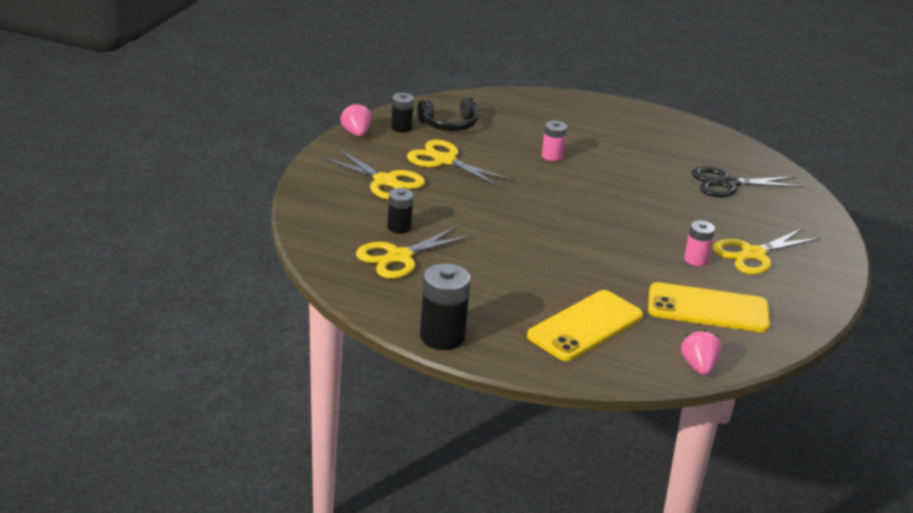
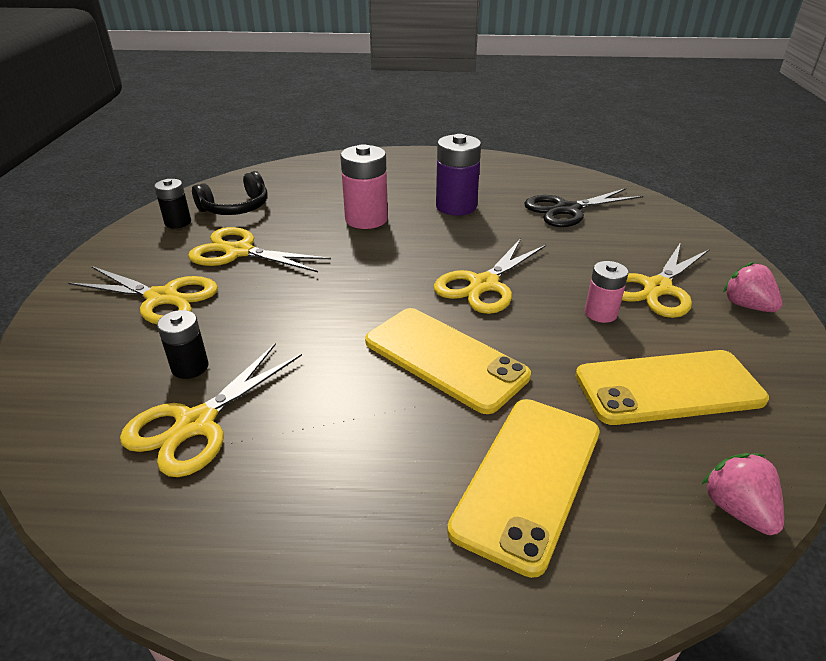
camera: 15 degrees left, 5 degrees up
pink strawberry [341,102,371,136] -> pink strawberry moved to [723,262,782,312]
black battery [420,263,471,350] -> none
pink battery [542,121,567,161] -> pink battery [340,144,388,229], size x1.67
none -> yellow phone [365,308,531,414]
none -> yellow scissors [434,239,546,314]
none -> purple battery [436,134,481,216]

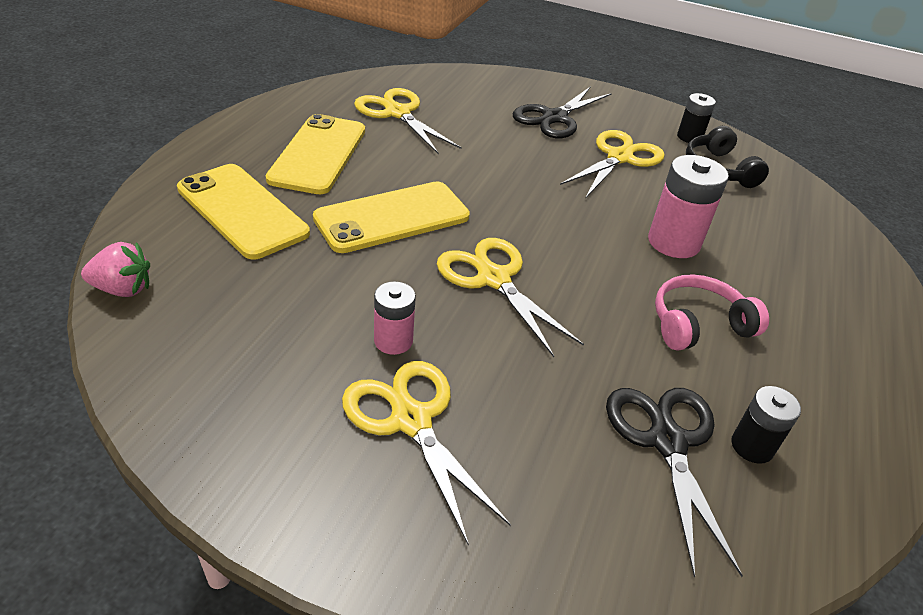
camera: 105 degrees right, 5 degrees up
yellow scissors [68,266,218,324] -> black scissors [513,86,612,138]
black battery [157,310,208,379] -> black battery moved to [731,386,801,464]
purple battery [436,134,481,216] -> pink headphones [655,274,769,351]
yellow phone [575,350,769,425] -> yellow phone moved to [265,114,365,194]
pink strawberry [723,262,782,312] -> none

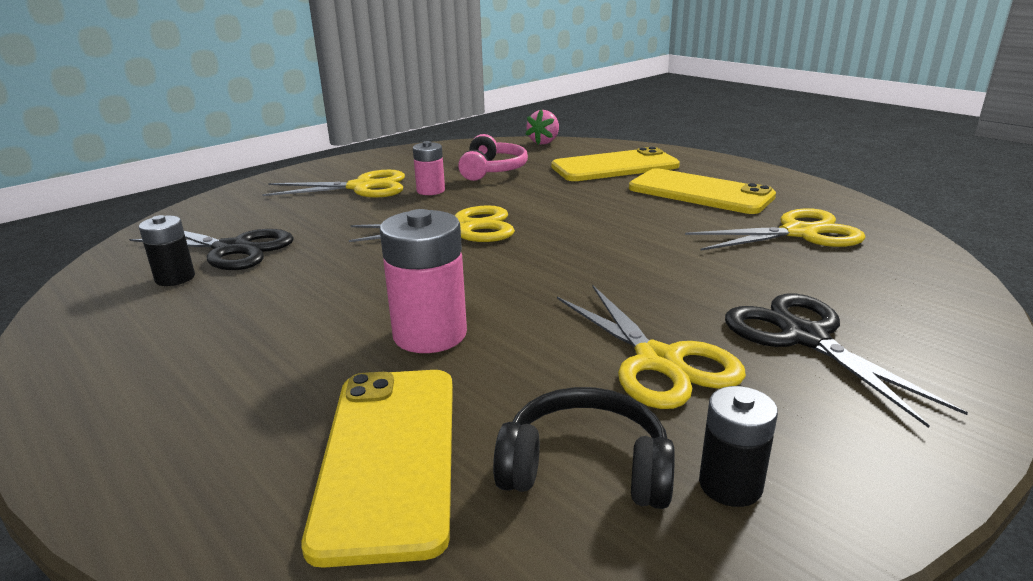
camera: 120 degrees right, 15 degrees down
yellow phone [313,182,470,253] -> yellow phone moved to [302,370,453,568]
pink headphones [655,274,769,351] -> pink headphones moved to [458,134,528,181]

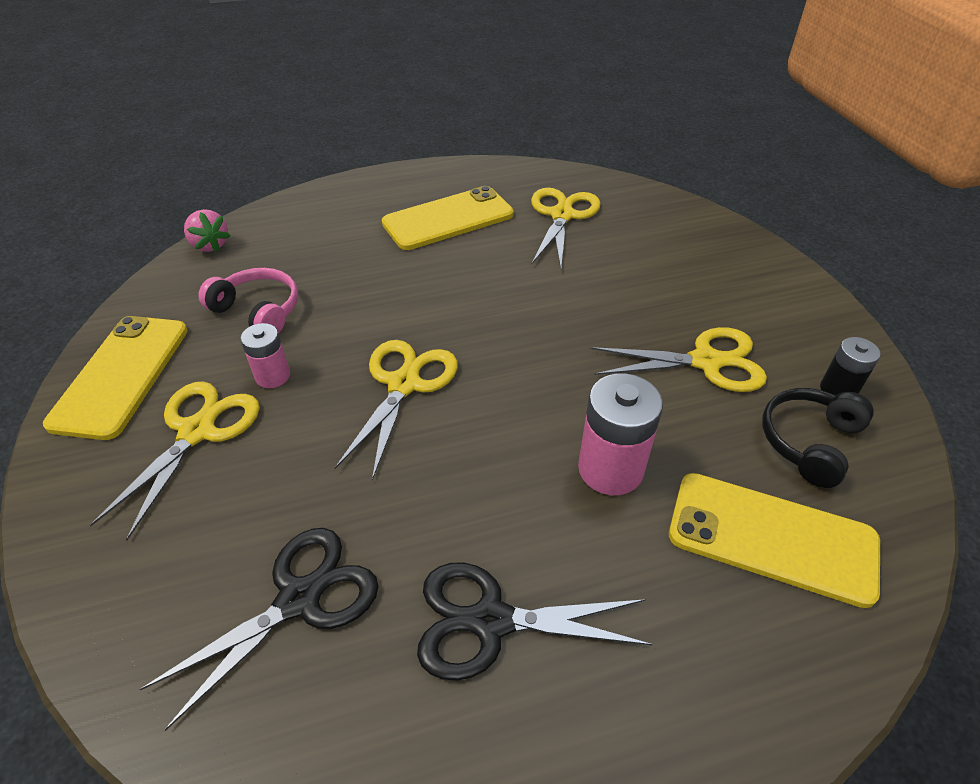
camera: 65 degrees left, 20 degrees up
black battery [139,215,195,286] -> none
yellow phone [551,147,680,181] -> yellow phone moved to [43,316,188,440]
black scissors [725,294,968,428] -> black scissors moved to [417,562,653,681]

